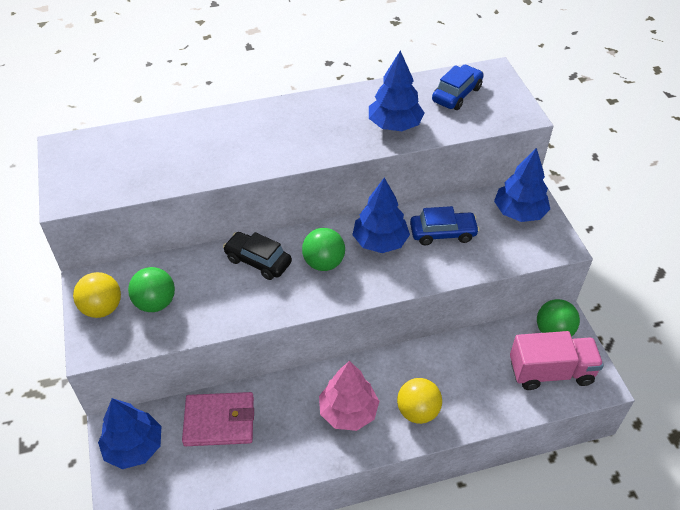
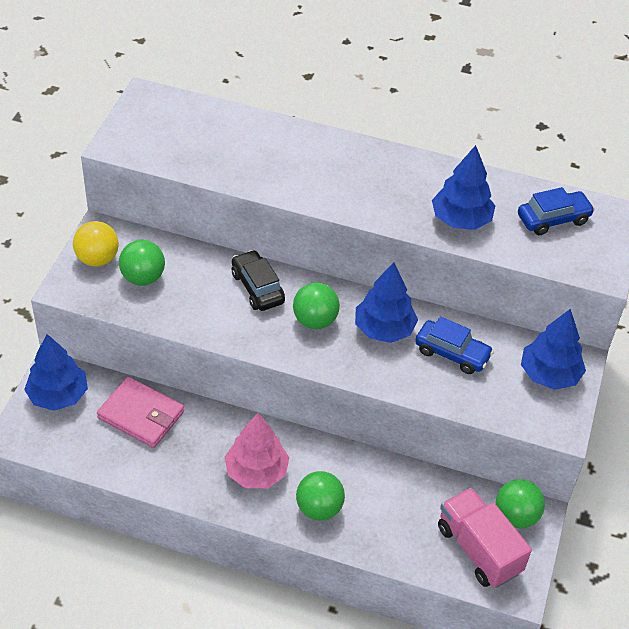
camera: 30 degrees right, 0 degrees up
yellow ball [397,378,442,424] -> green ball [296,471,345,520]
pink truck [510,331,604,390] -> pink truck turned 150 degrees counterclockwise [438,488,532,588]

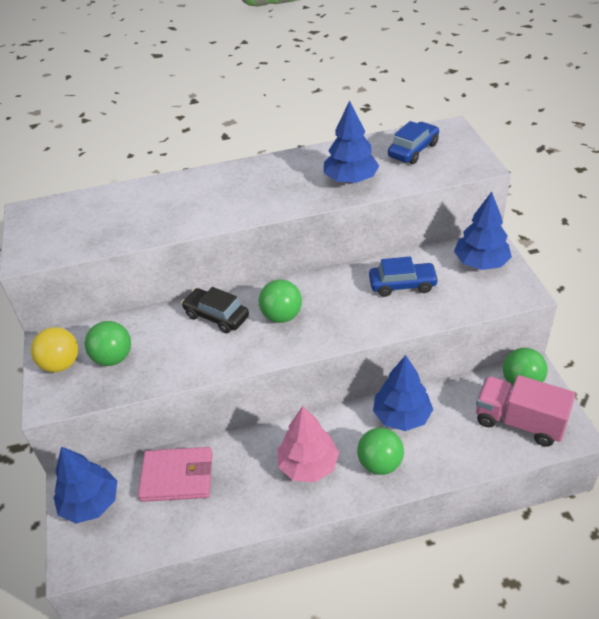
camera: 25 degrees left, 5 degrees down
blue tree [355,262,418,343] -> blue tree moved to [373,355,433,431]

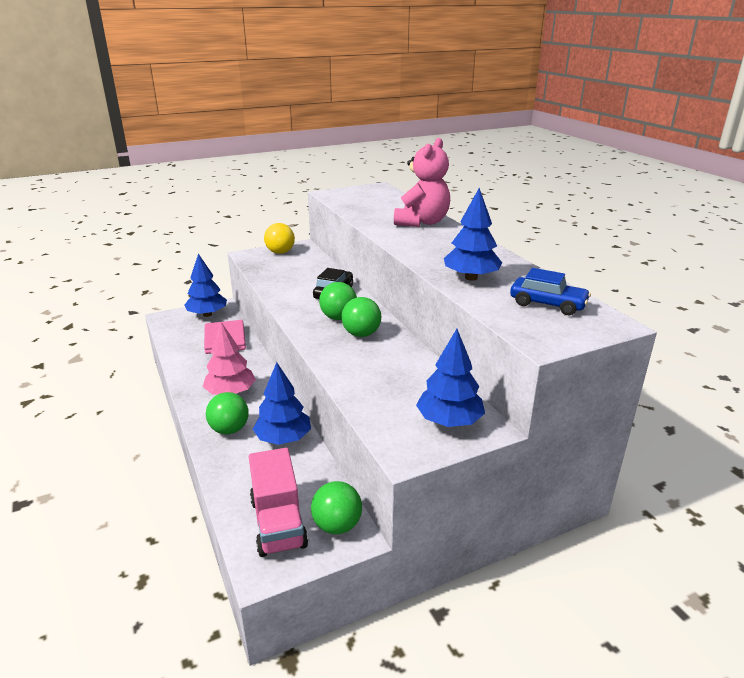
camera: 75 degrees right, 15 degrees down
green ball [85,321,131,366] -> green ball moved to [341,297,381,337]
blue car [369,256,439,297] -> none
pink truck [476,375,576,447] -> pink truck turned 150 degrees clockwise [249,448,308,557]
none -> pink teddy bear [394,138,450,227]

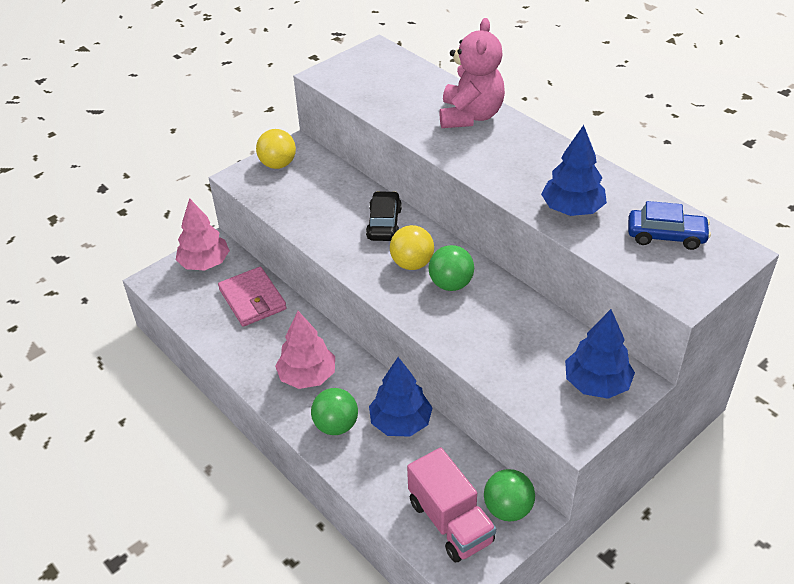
camera: 15 degrees left, 15 degrees up
blue tree [185,253,227,317] -> pink tree [176,198,230,271]
green ball [319,282,357,320] -> yellow ball [390,225,434,270]

